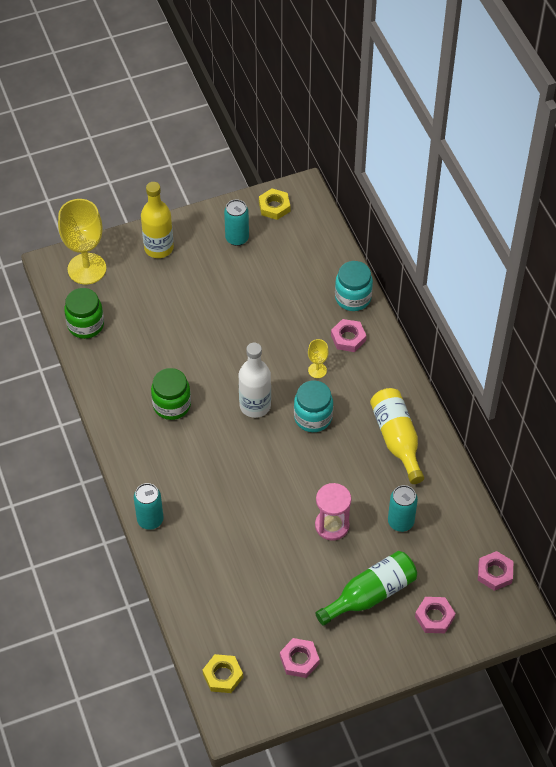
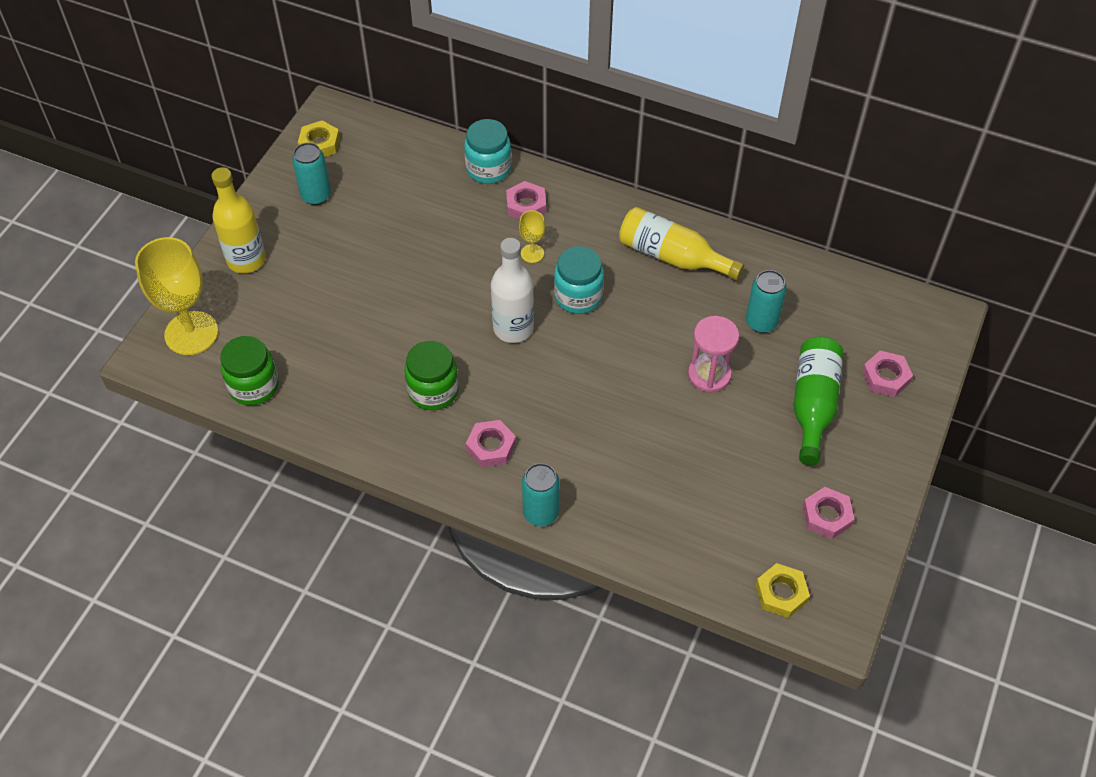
camera: 45 degrees left, 0 degrees up
pink nut [478,551,513,591] -> pink nut moved to [466,420,516,467]

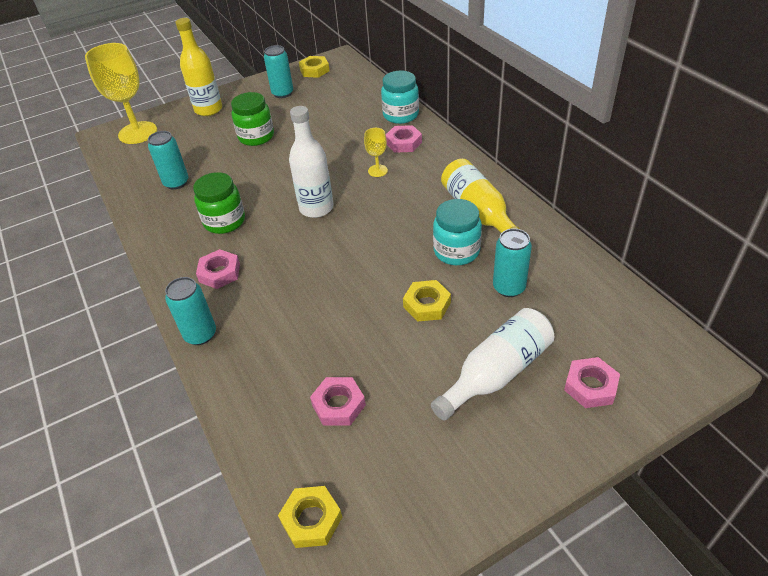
camera: 40 degrees right, 10 degrees down
green jar [220,336,279,406] -> green jar moved to [231,92,274,146]
turquoise jar [554,246,604,314] -> turquoise jar moved to [433,199,482,265]
pink hourglass [688,316,739,393] -> yellow nut [403,280,451,322]
green bottle [794,336,843,465] -> white bottle [431,308,554,421]
pink nut [803,487,855,539] -> pink nut moved to [310,377,366,426]
none -> turquoise can [148,131,188,190]

